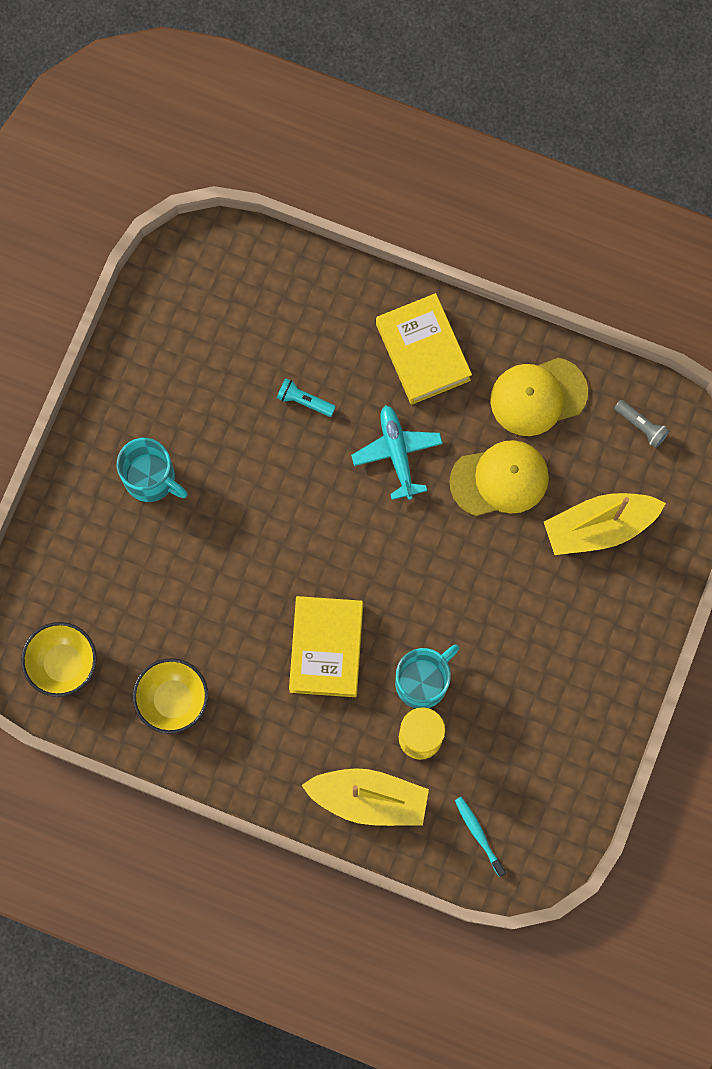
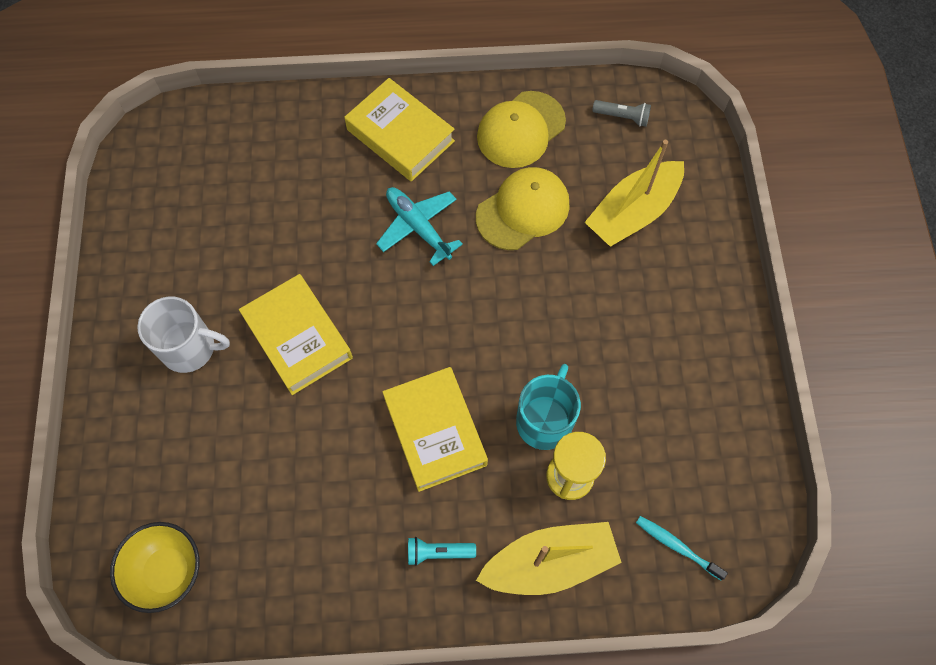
camera: 25 degrees left, 10 degrees down
turquoise mug [117,438,188,502] -> white mug [137,297,230,373]
yellow bowl [133,658,208,734] -> none
turquoise flashlight [277,378,336,417] -> turquoise flashlight moved to [408,537,476,566]
none -> yellow book [239,274,353,395]

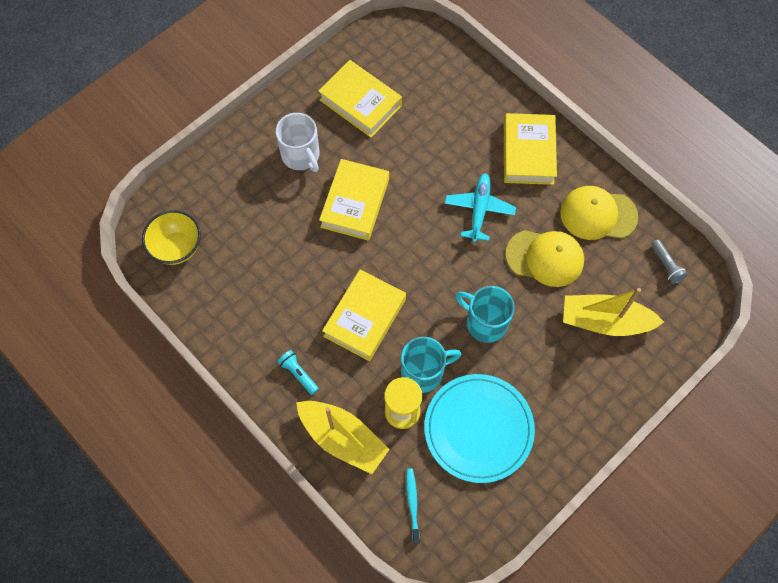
camera: 50 degrees right, 0 degrees up
none -> yellow book [318,60,402,138]
none -> turquoise plate [424,374,535,483]
none -> turquoise mug [456,286,515,343]

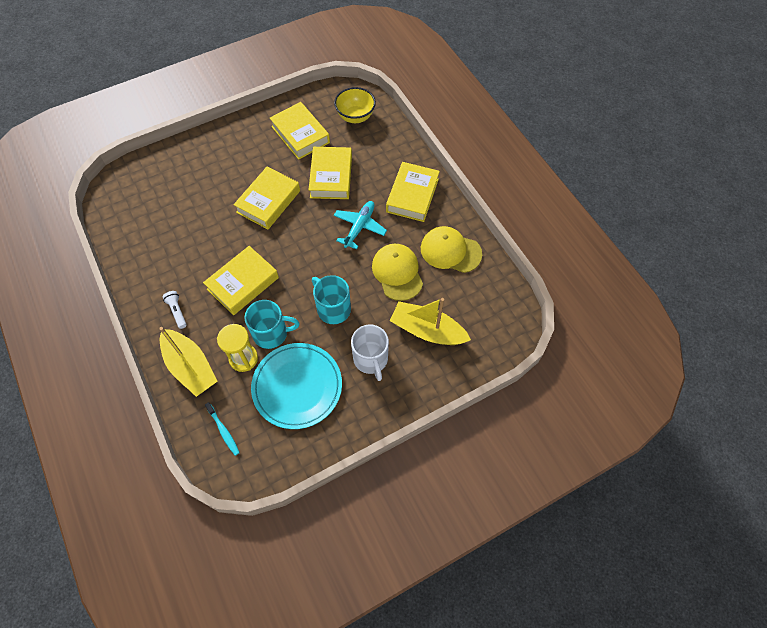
camera: 15 degrees right, 5 degrees down
yellow bowl [142,210,201,265] -> yellow bowl moved to [334,87,376,123]
white mug [276,113,320,172] -> white mug moved to [351,325,389,381]
turquoise flashlight [277,350,319,395] -> white flashlight [163,291,187,329]
turquoise toothbrush [406,469,420,544] -> turquoise toothbrush turned 135 degrees clockwise [205,402,240,456]
yellow cap [506,230,584,287] -> yellow cap turned 135 degrees counterclockwise [372,244,423,301]
grey flashlight [651,240,687,284] -> none
none -> yellow book [309,147,352,199]

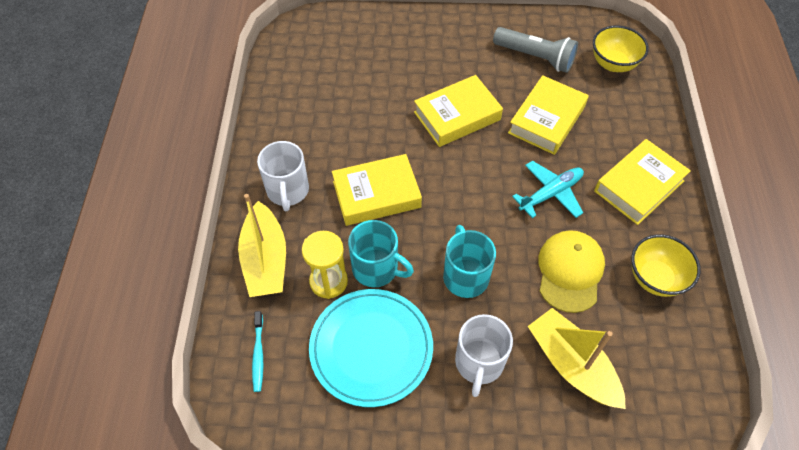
camera: 30 degrees right, 5 degrees down
white flashlight [163,291,187,329] -> white mug [257,141,309,211]
yellow book [270,102,330,160] -> grey flashlight [493,27,578,73]
yellow cap [421,226,482,273] -> yellow bowl [631,234,701,297]

